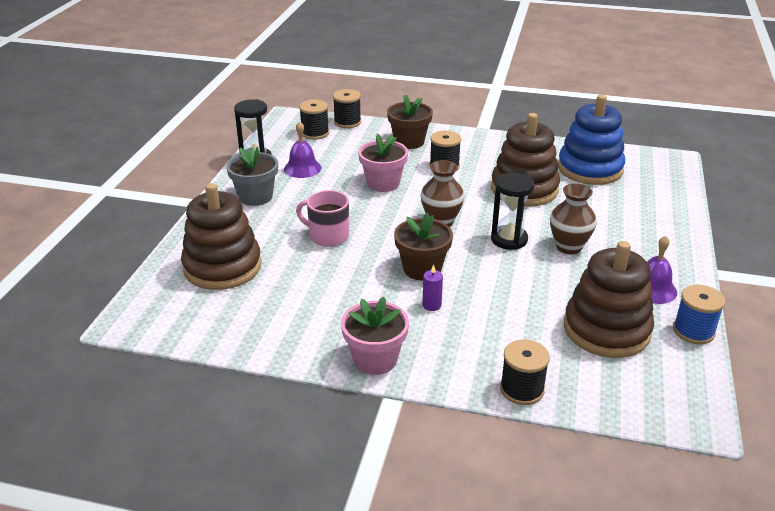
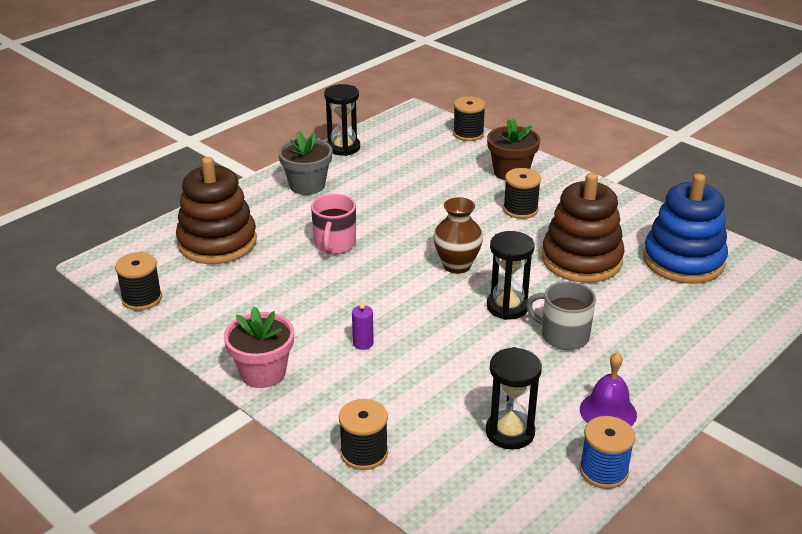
camera: 30 degrees right, 0 degrees up
purple bell [284,121,322,178] -> none
pink mug [296,190,349,247] -> pink mug turned 135 degrees counterclockwise [311,194,356,254]
black spool [299,99,329,140] -> black spool moved to [115,252,162,310]
pink flower pot [358,133,408,192] -> none
brown flower pot [394,213,453,281] -> none
brown vase [550,183,597,254] -> grey mug [526,281,596,350]
brown stacking toy [564,241,654,358] -> black hourglass [486,347,542,450]

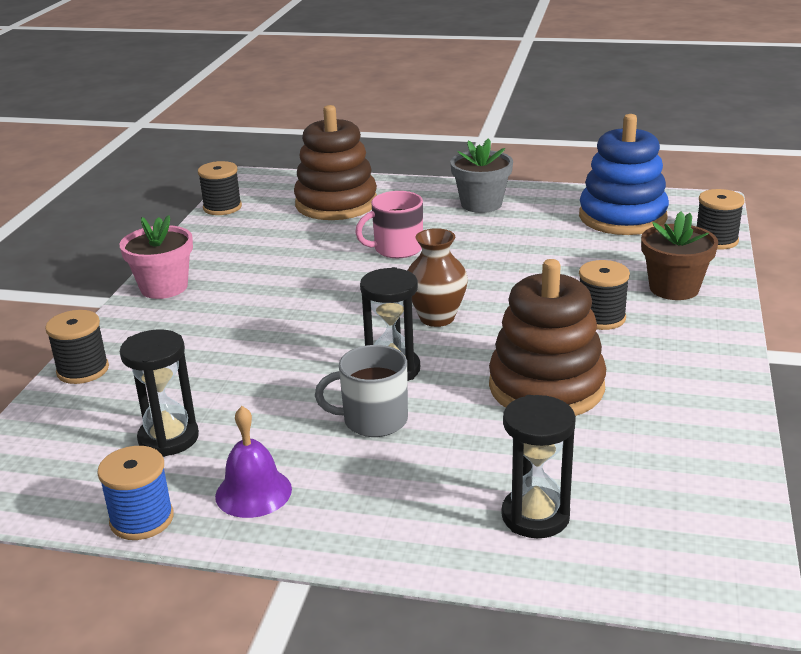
camera: 60 degrees right, 5 degrees down
black hourglass [324,84,360,156] -> black hourglass moved to [501,395,576,538]
purple candle [352,301,374,350] -> none
grey mug [526,281,596,350] -> grey mug turned 90 degrees counterclockwise [315,345,408,437]
blue stacking toy [643,174,728,284] -> blue stacking toy moved to [579,114,669,235]

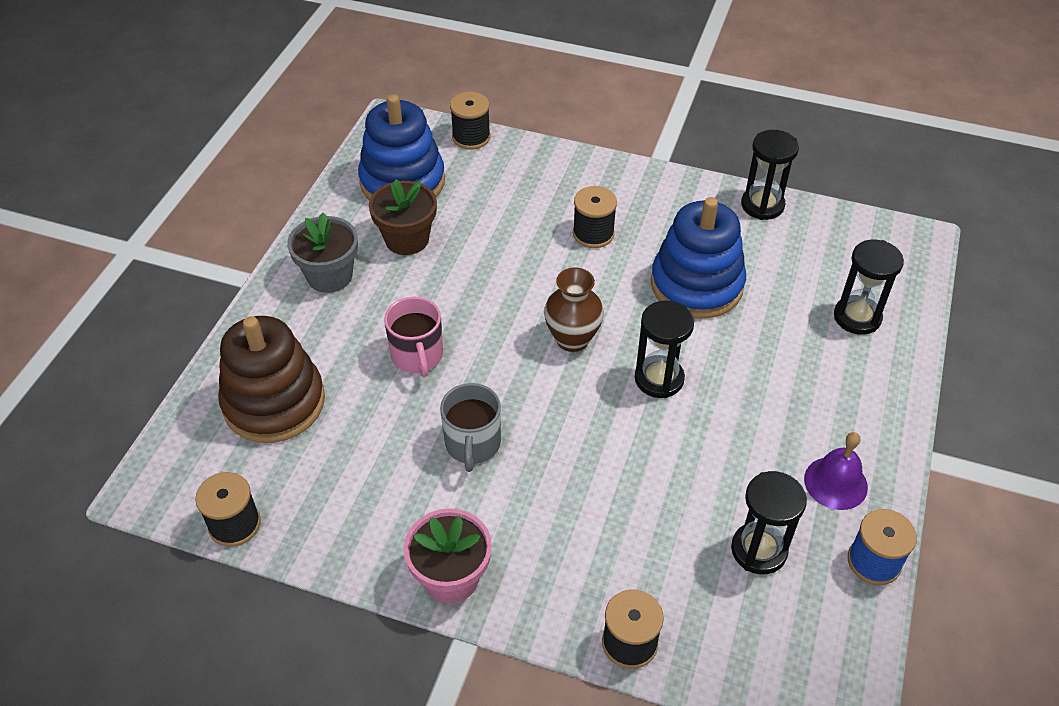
camera: 85 degrees left, 20 degrees up
grey mug [315,345,408,437] -> grey mug moved to [440,383,501,472]
brown stacking toy [489,259,606,416] -> blue stacking toy [651,197,746,319]
brown flower pot [641,211,718,300] -> brown flower pot moved to [369,179,437,255]
none -> black hourglass [741,130,799,220]

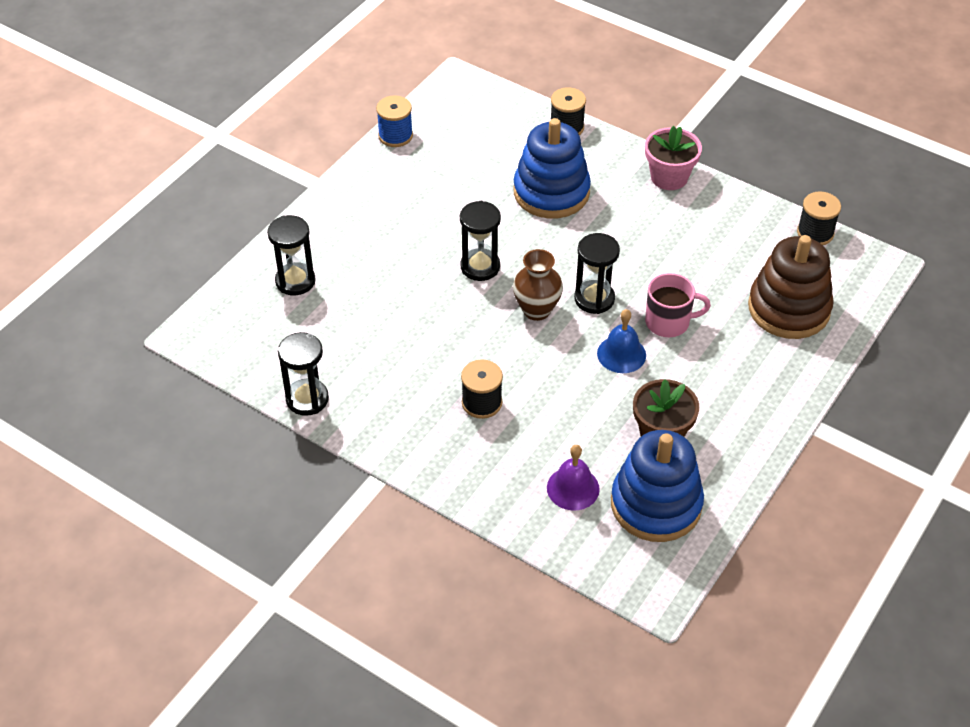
camera: 165 degrees left, 0 degrees up
grey flower pot [287,212,358,293] -> none
pink mug [384,297,443,377] -> pink mug turned 90 degrees clockwise [645,273,711,337]
grey mug [440,383,501,472] -> none
black spool [450,92,491,150] -> none
blue stacking toy [651,197,746,319] -> blue stacking toy moved to [514,118,591,219]
black hourglass [731,471,807,575] -> black hourglass moved to [574,233,620,314]
purple bell [804,432,868,510] -> purple bell moved to [547,445,600,511]
none -> blue bell [597,309,646,373]

